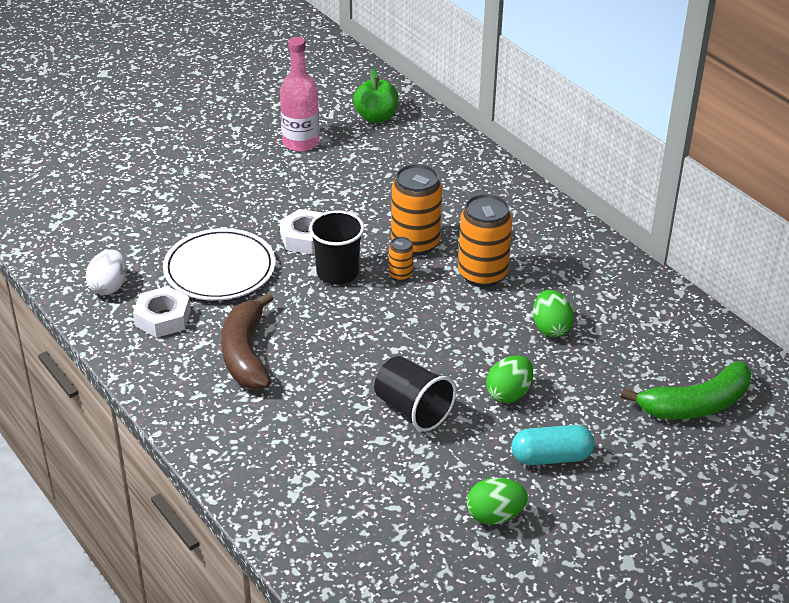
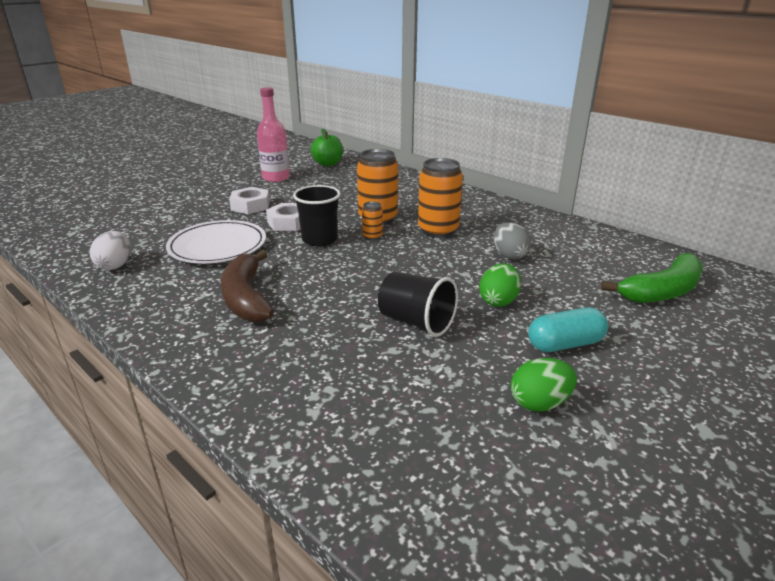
camera: 10 degrees left, 10 degrees down
white nut [133,286,191,338] -> white nut moved to [229,187,270,214]
green egg [533,290,574,337] -> grey egg [493,222,531,260]

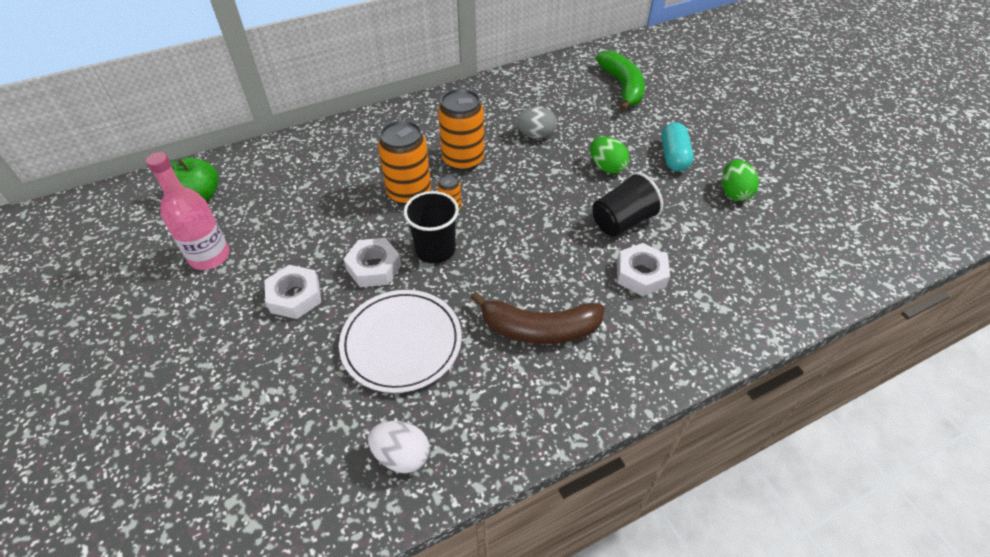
camera: 70 degrees left, 20 degrees up
none -> white nut [617,243,670,296]

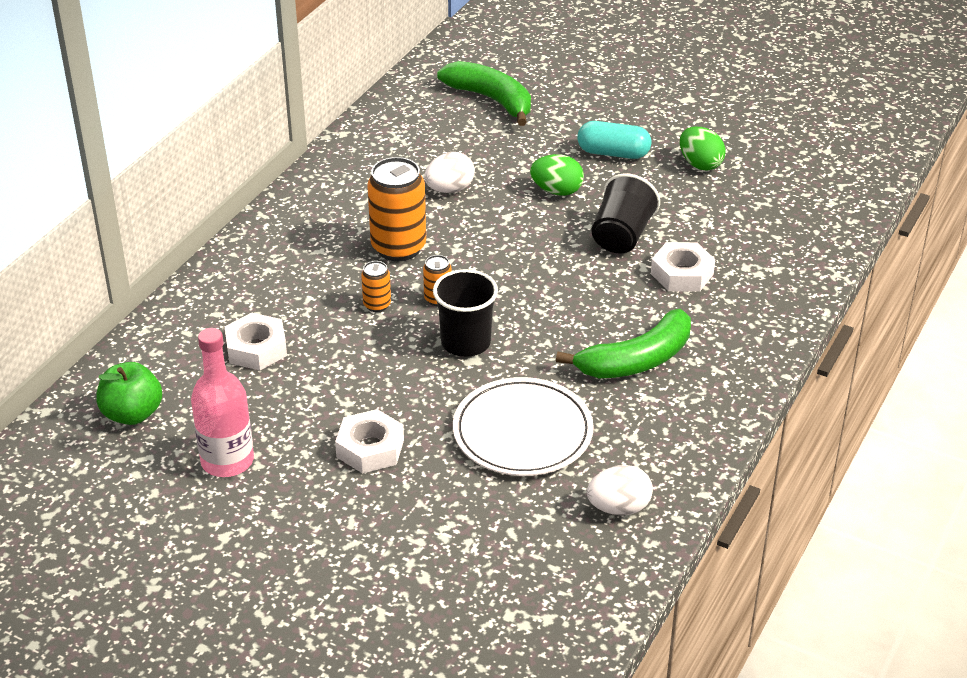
camera: 35 degrees left, 10 degrees down
white nut [343,238,401,287] -> white nut moved to [225,313,287,370]
orange can [378,120,431,206] -> orange can [361,261,391,312], size x0.48
brown banana [471,292,605,344] -> green banana [556,309,691,378]
grey egg [515,107,557,139] -> white egg [424,152,475,193]
turquoise capsule [661,122,694,172] -> turquoise capsule turned 45 degrees counterclockwise [577,121,651,159]

